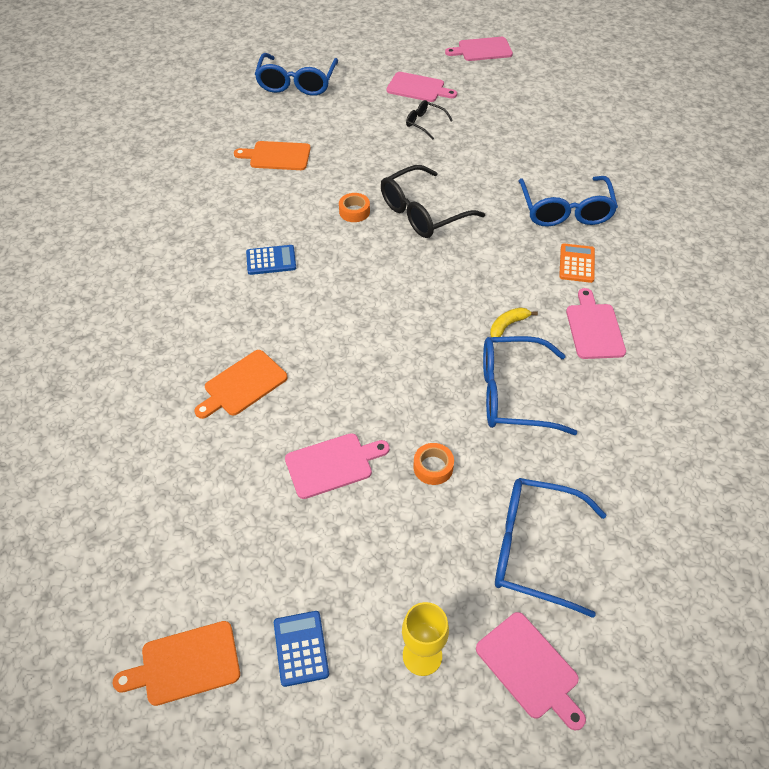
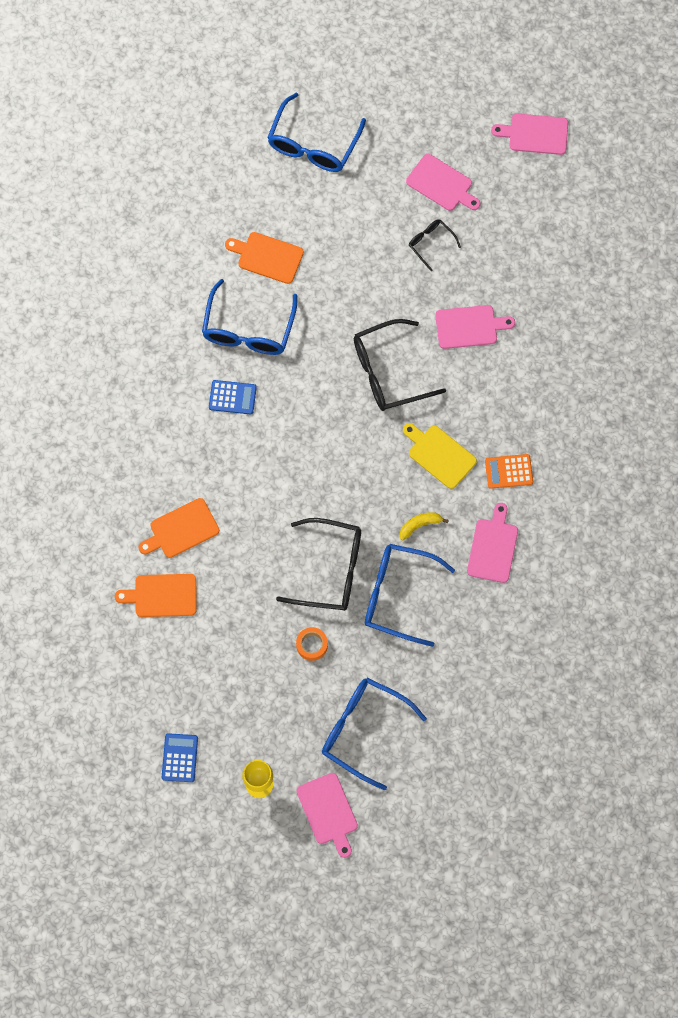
camera: 15 degrees right, 20 degrees up
orange cutting board [113,621,240,706] -> orange cutting board moved to [115,574,197,617]
pink cutting board [285,433,390,499] -> pink cutting board moved to [435,305,515,349]
orange tape [339,193,370,222] -> none
blue glasses [518,176,618,227] -> blue glasses moved to [202,279,297,355]
orange calculator [559,243,595,283] -> orange calculator turned 120 degrees counterclockwise [485,454,533,489]
none -> black glasses [276,518,361,611]
none -> yellow cutting board [403,423,477,489]

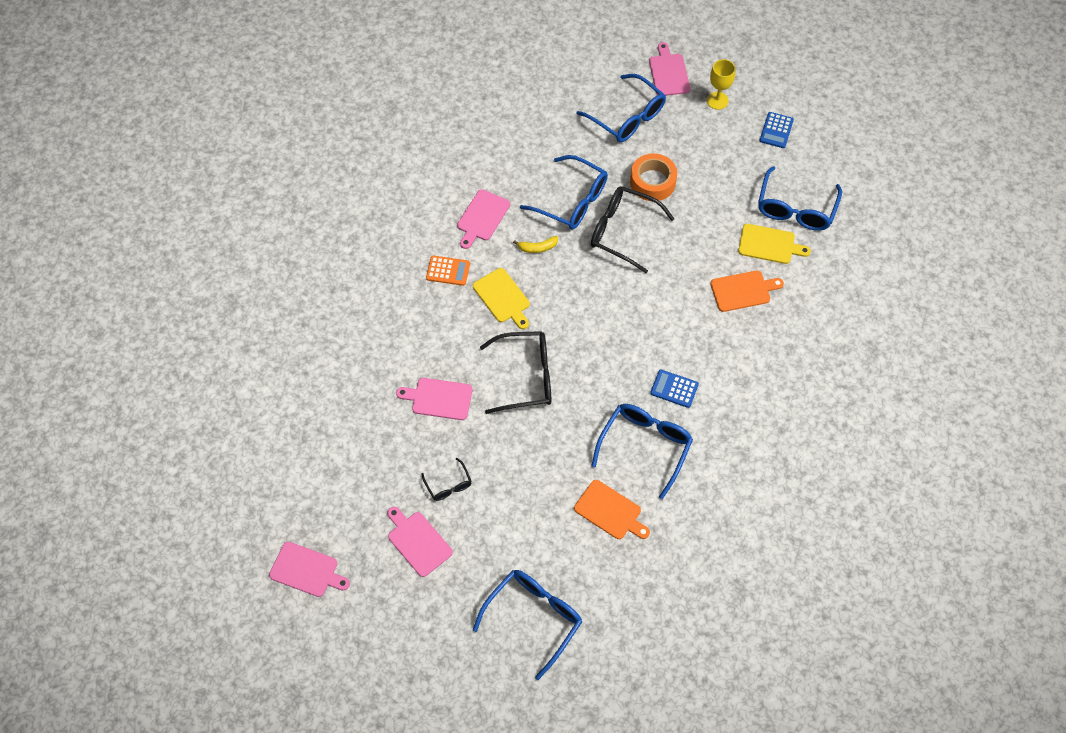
camera: 165 degrees left, 10 degrees down
orange cutting board [115,574,197,617] -> yellow cutting board [738,224,811,264]
orange tape [296,627,328,661] -> orange tape [630,153,677,201], size x1.74
none -> blue glasses [758,166,842,231]

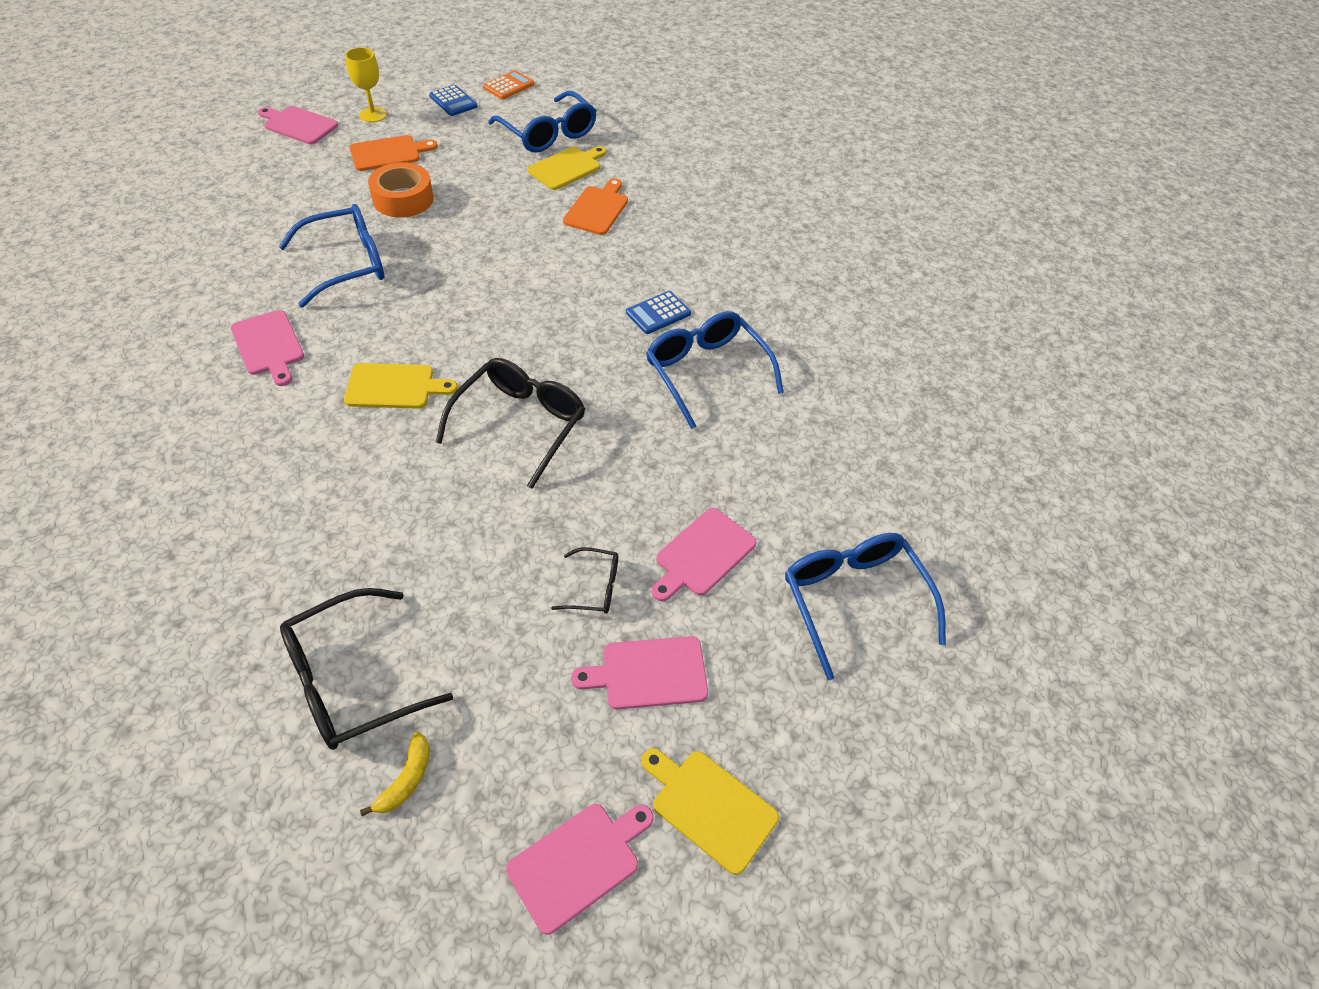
camera: 60 degrees left, 10 degrees down
pink cutting board [396,378,473,420] -> pink cutting board moved to [651,508,757,602]
orange calculator [426,256,470,286] -> orange calculator moved to [483,70,534,99]
yellow banana [513,236,558,253] -> yellow banana moved to [360,732,430,816]
orange cutting board [574,480,650,539] -> orange cutting board moved to [349,135,438,171]
blue glasses [576,74,666,142] -> none
black glasses [591,186,674,273] -> black glasses moved to [280,588,453,750]
none -> yellow cutting board [641,748,779,875]

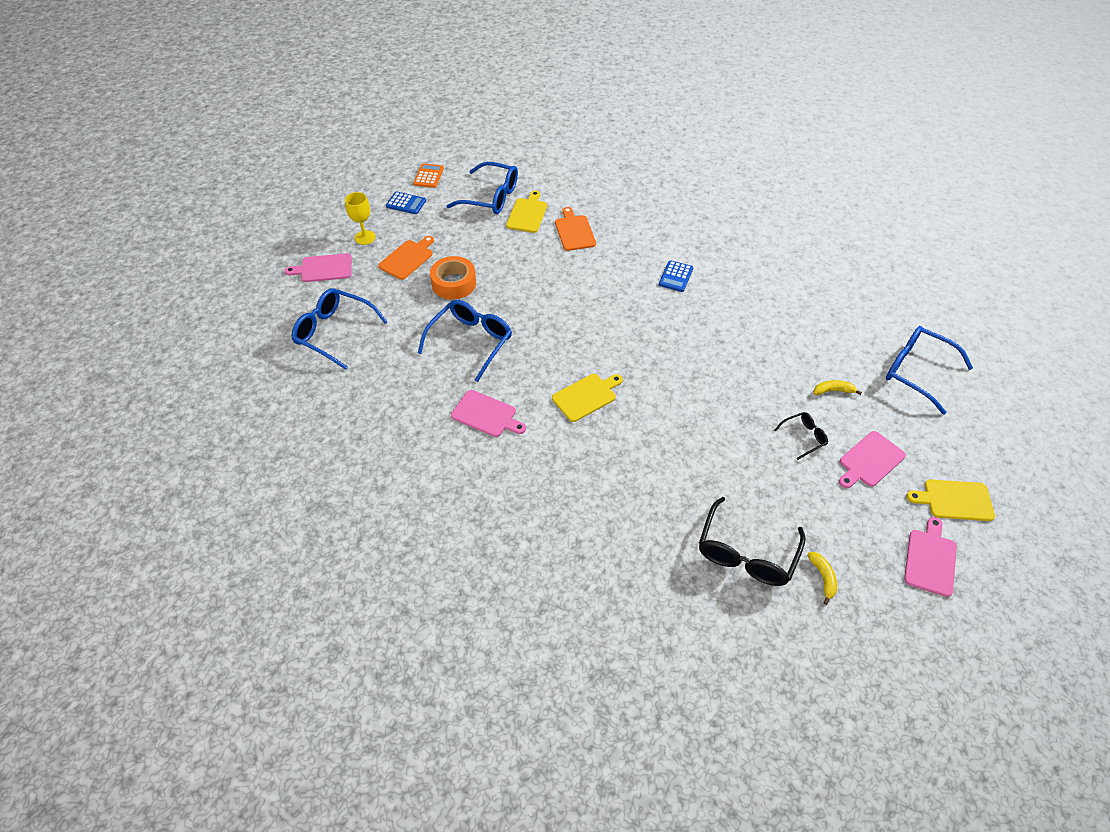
camera: 30 degrees left, 0 degrees up
black glasses [435,358,585,489] -> none
blue glasses [646,311,784,429] -> blue glasses moved to [292,288,388,370]
pink cutting board [651,508,757,602] -> yellow banana [813,380,862,395]

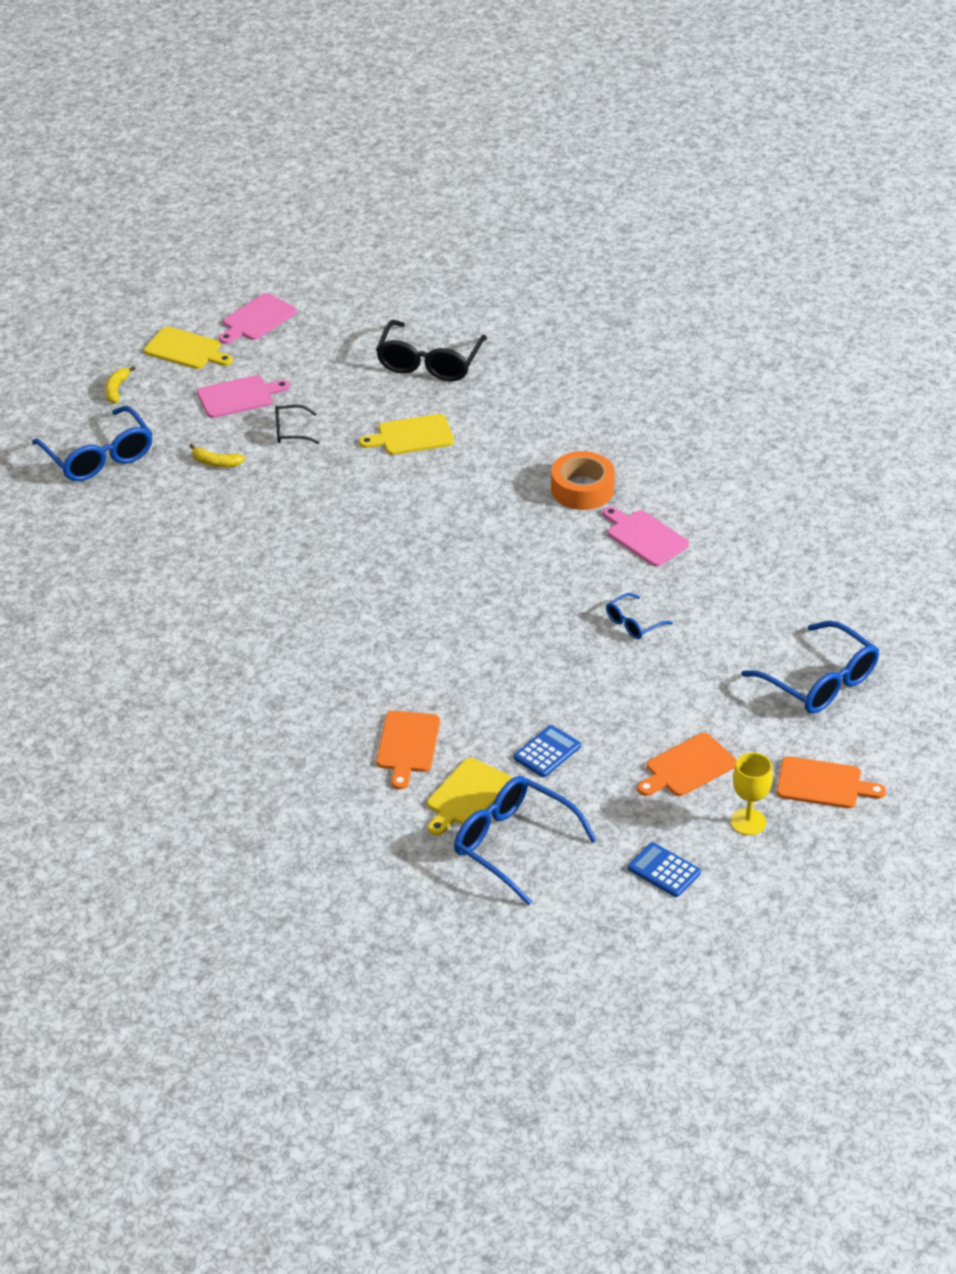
camera: 160 degrees left, 10 degrees down
pink cutting board [285,253,352,282] -> orange cutting board [777,756,886,808]
orange calculator [413,163,444,188] -> none
blue glasses [418,300,512,382] -> blue glasses [606,593,673,639], size x0.51
orange tape [430,256,476,300] -> orange tape moved to [551,451,615,510]
yellow cutting board [552,374,623,422] -> yellow cutting board moved to [359,414,454,455]
blue calculator [659,260,693,292] -> blue calculator moved to [514,725,581,777]
black glasses [699,497,806,586] -> black glasses turned 150 degrees clockwise [376,320,487,382]
yellow banana [807,552,837,605] -> yellow banana moved to [105,366,136,404]

